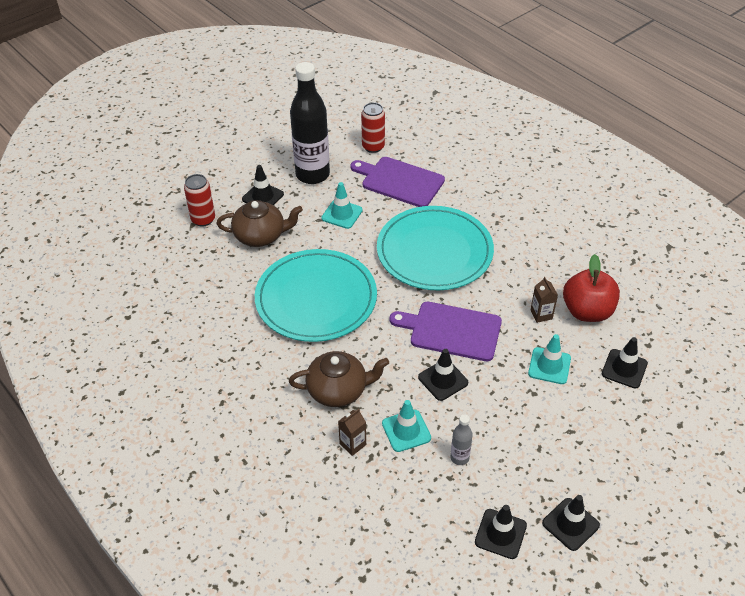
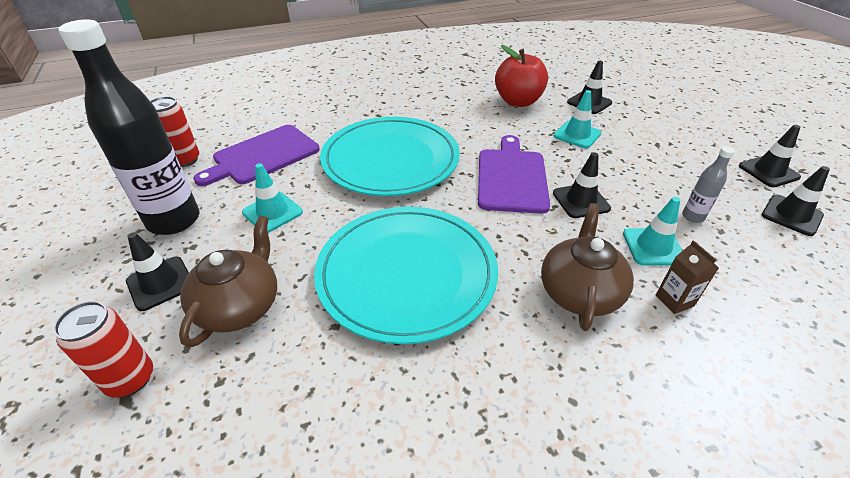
camera: 70 degrees left, 5 degrees down
purple cutting board [390,302,502,361] -> purple cutting board turned 150 degrees clockwise [478,135,550,214]
brown carton [530,277,558,323] -> none

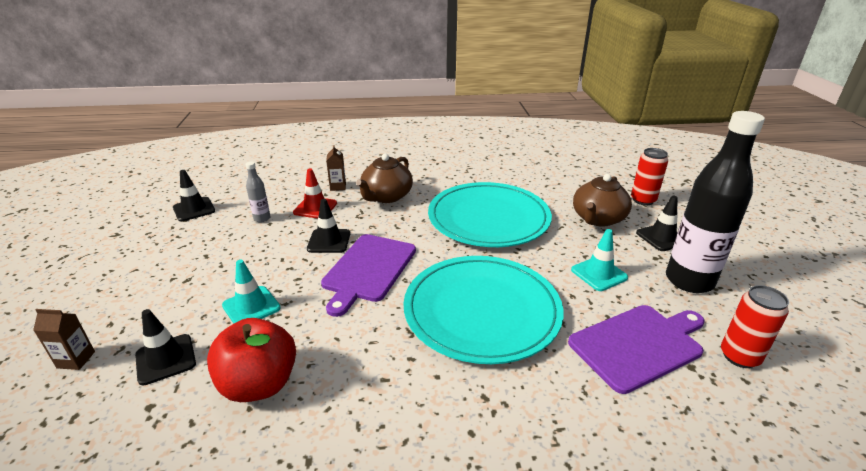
camera: 165 degrees left, 10 degrees down
turquoise traffic cone [623,197,682,266] -> red traffic cone [293,168,337,219]
black traffic cone [739,125,801,187] -> none
none -> brown carton [33,309,95,370]

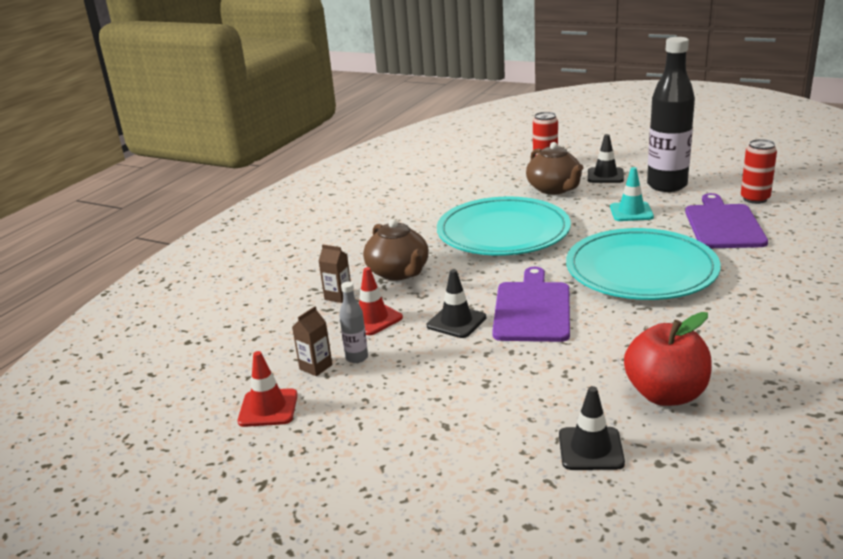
camera: 55 degrees left, 5 degrees down
brown carton [33,309,95,370] -> brown carton moved to [292,306,332,376]
black traffic cone [173,170,215,221] -> red traffic cone [238,351,298,427]
turquoise traffic cone [222,260,281,324] -> none
purple cutting board [321,234,416,317] -> purple cutting board turned 135 degrees counterclockwise [492,267,570,342]

